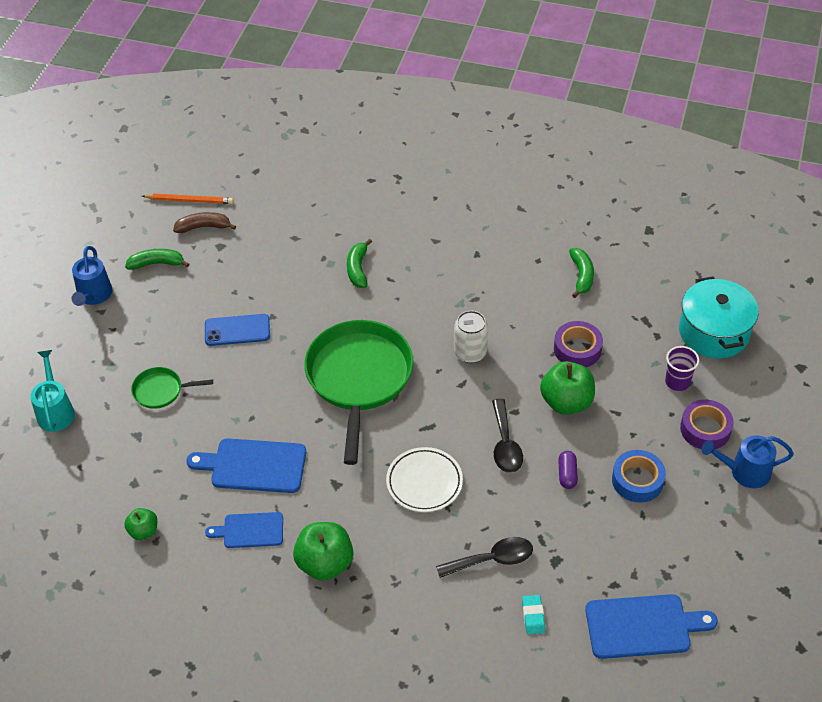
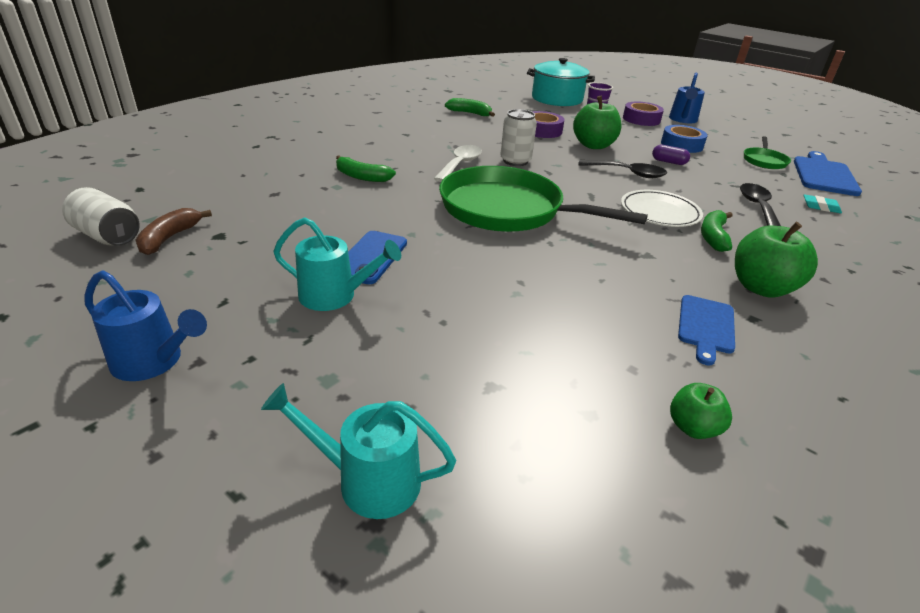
camera: 70 degrees left, 15 degrees down
green banana [125,249,189,270] -> green banana moved to [701,210,733,252]
green pan [131,367,213,409] -> green pan moved to [744,136,791,169]
orange pencil [142,194,234,204] -> white can [62,187,140,246]
blue cutting board [187,438,306,493] -> none
none -> turquoise watering can [273,217,401,311]
none -> white spoon [434,145,482,182]

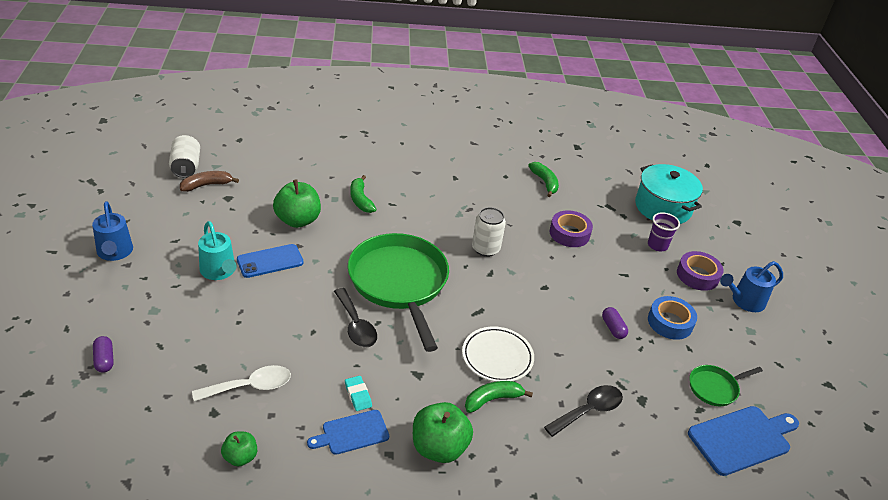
camera: 45 degrees right, 5 degrees up
turquoise watering can [261,383,456,519] -> purple capsule [93,336,114,373]
white spoon [434,145,482,182] -> white spoon moved to [192,365,291,401]
green apple [573,96,622,149] -> green apple moved to [273,179,321,228]
black spoon [578,160,667,178] -> black spoon moved to [334,288,377,347]
turquoise eraser [804,194,842,214] -> turquoise eraser moved to [345,376,372,411]

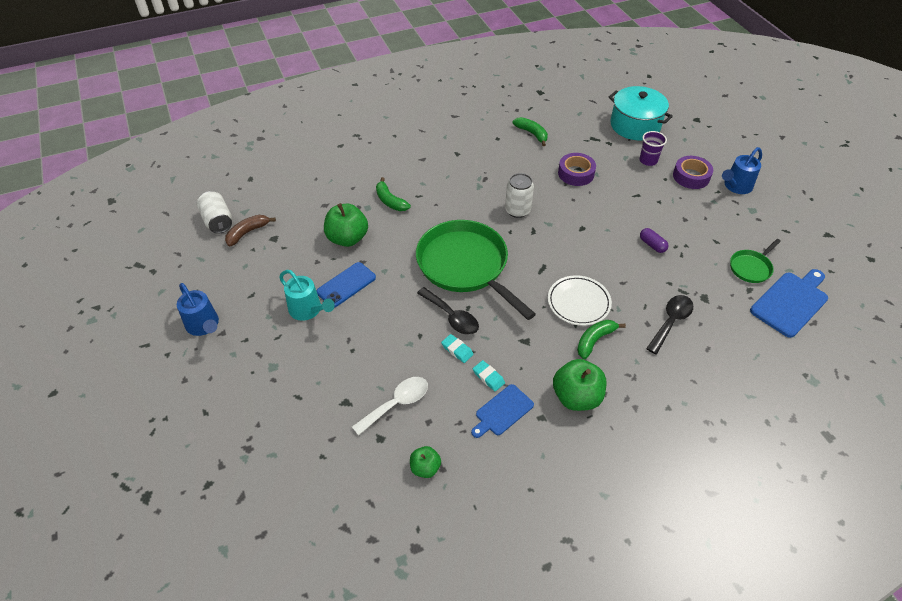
camera: 15 degrees left, 10 degrees up
purple capsule [93,336,114,373] -> none
blue tape [648,296,697,340] -> none
none -> turquoise eraser [441,334,474,363]

